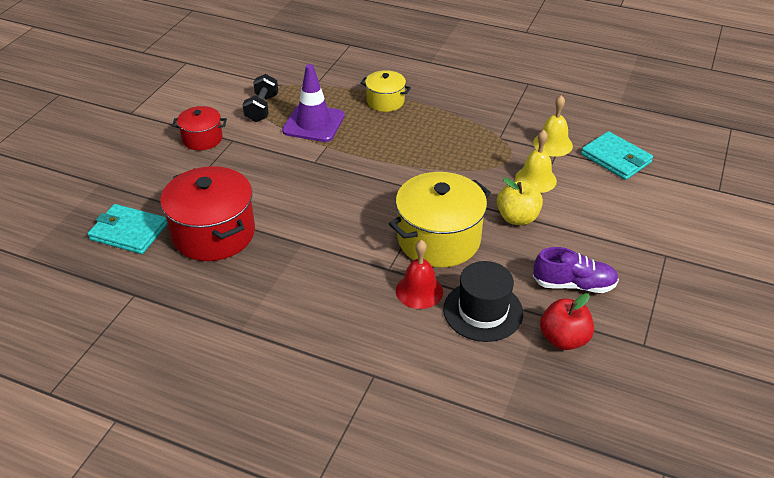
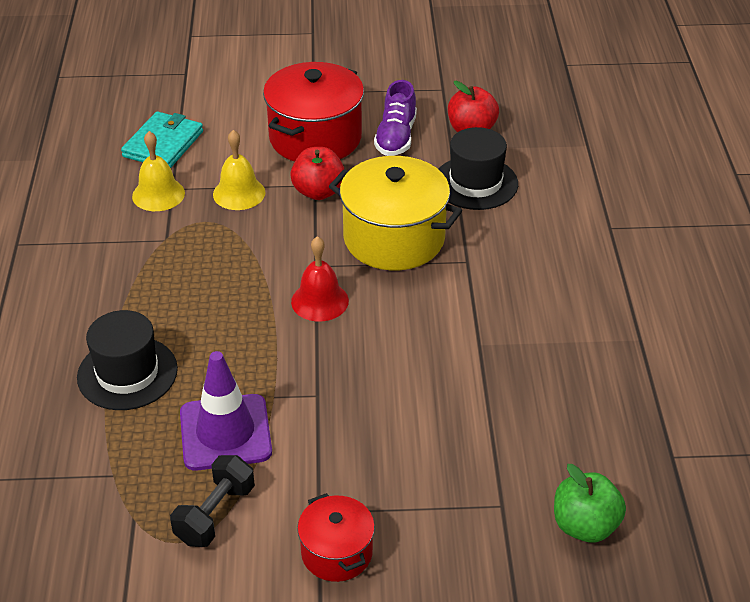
camera: 115 degrees left, 0 degrees up
turquoise wallet [88,204,168,254] -> green apple [554,464,626,543]
red pot [160,166,255,261] -> red pot moved to [263,62,364,161]
black dumbbell [243,74,278,122] -> black dumbbell turned 45 degrees counterclockwise [170,455,255,547]
yellow pot [361,70,411,112] -> black hat [77,310,178,410]
red bell [396,240,443,309] -> red bell moved to [291,236,349,321]
yellow apple [497,177,543,225] -> red apple [290,147,344,200]
purple shoe [533,247,619,293] -> purple shoe turned 150 degrees counterclockwise [374,80,417,156]

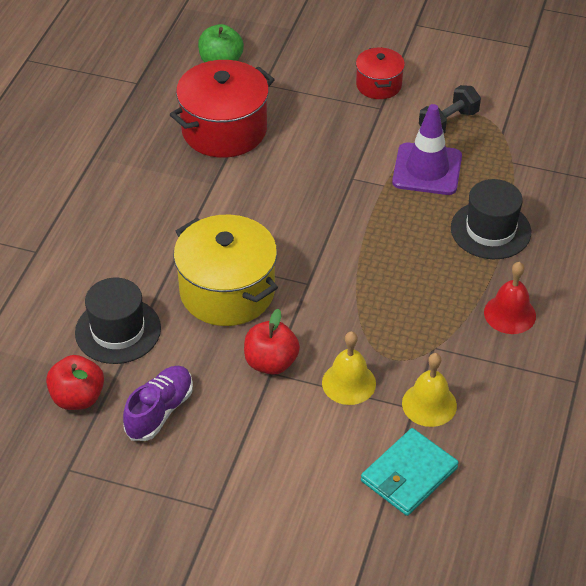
camera: 160 degrees left, 5 degrees up
red pot [263,62,364,161] -> red pot moved to [170,60,275,158]
red bell [291,236,349,321] -> red bell moved to [484,262,536,334]

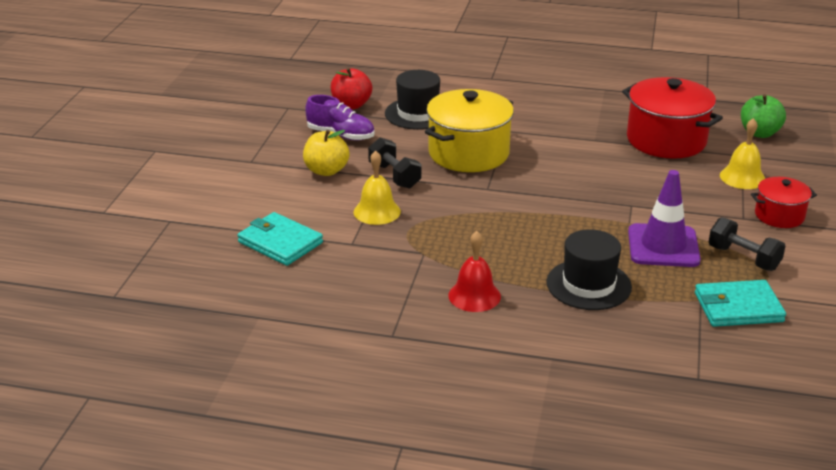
camera: 85 degrees right, 15 degrees down
red apple [244,309,300,375] -> black dumbbell [368,138,421,189]
yellow bell [402,353,457,427] -> yellow bell moved to [720,118,765,189]
none -> yellow apple [303,130,350,176]
none -> turquoise wallet [695,280,786,327]

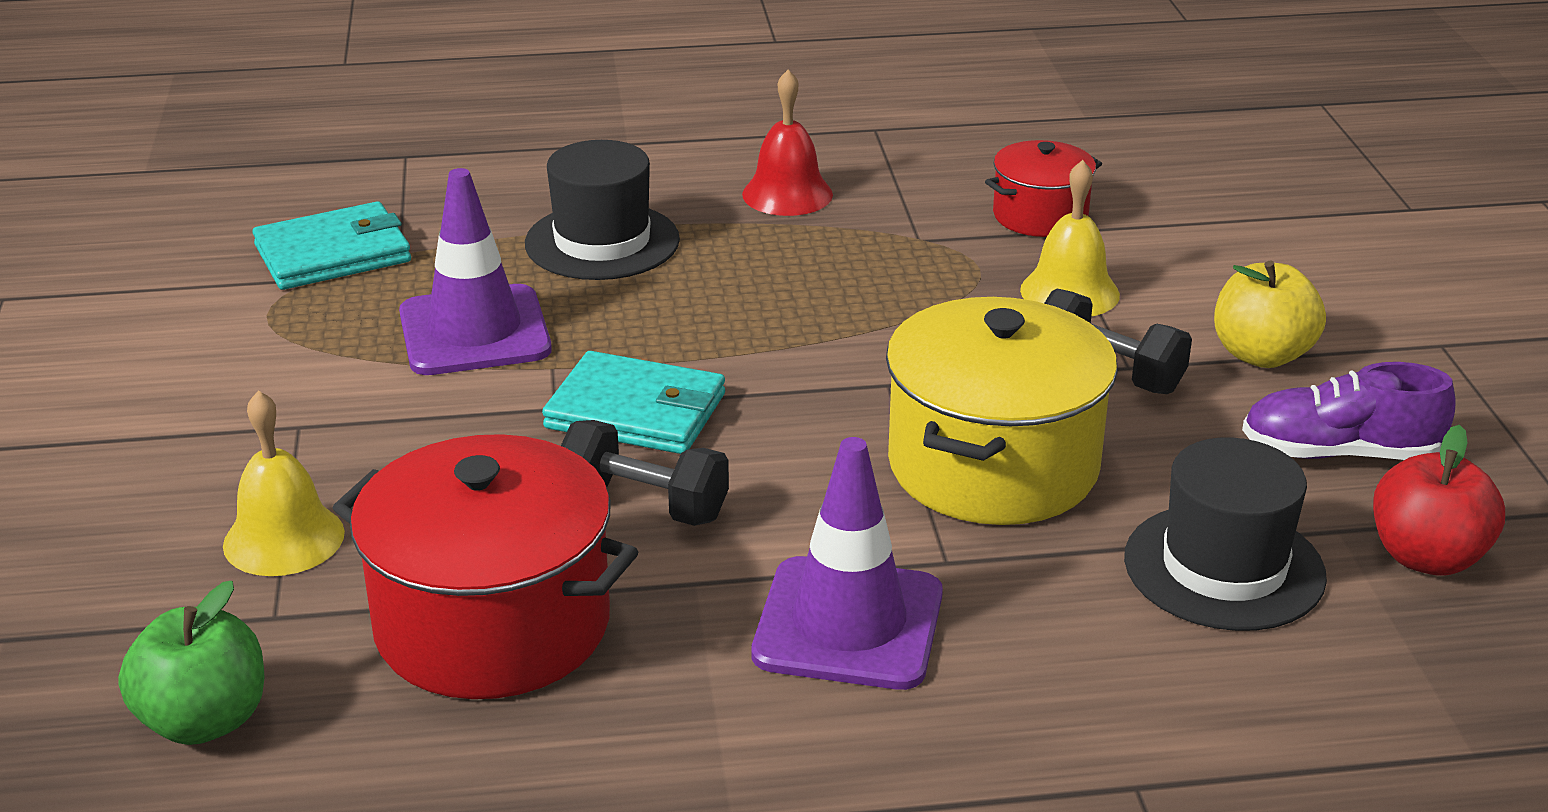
camera: 160 degrees right, 0 degrees up
turquoise wallet [237,212,323,266] -> turquoise wallet moved to [542,351,725,454]
black dumbbell [709,217,785,271] -> black dumbbell moved to [561,420,729,526]
red pot [751,177,817,228] -> red pot moved to [985,140,1102,237]
none -> purple traffic cone [751,437,943,690]

